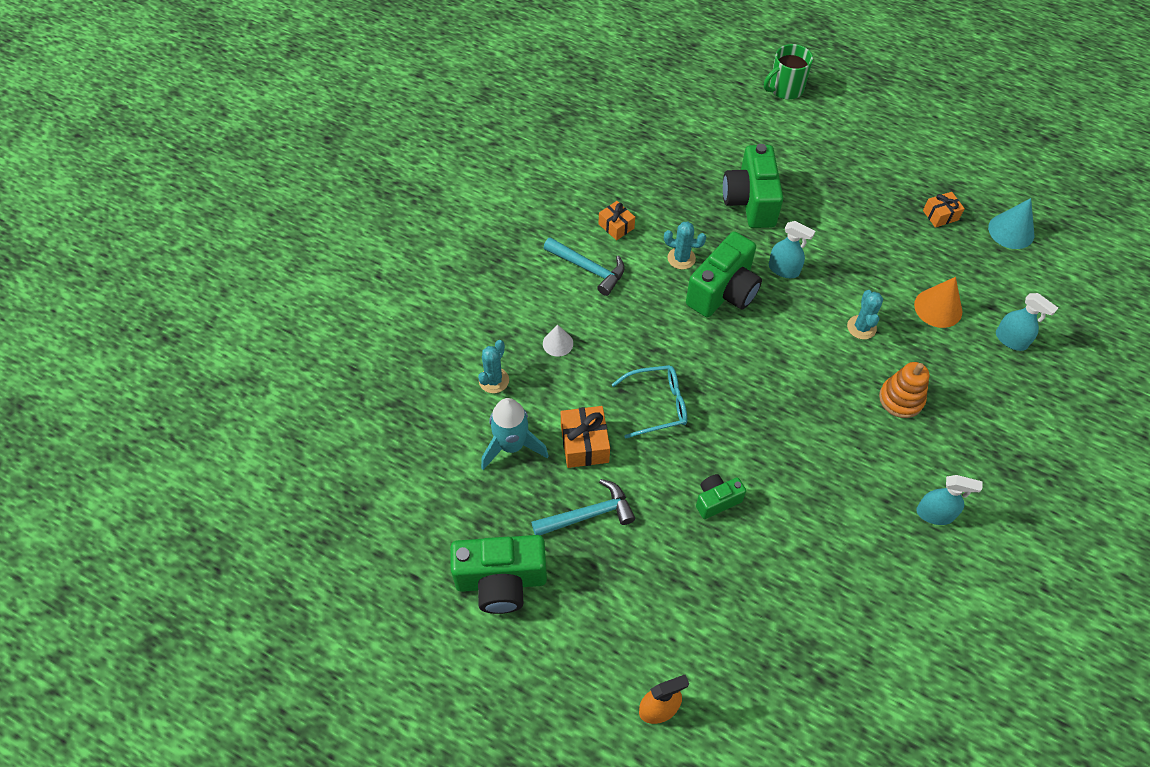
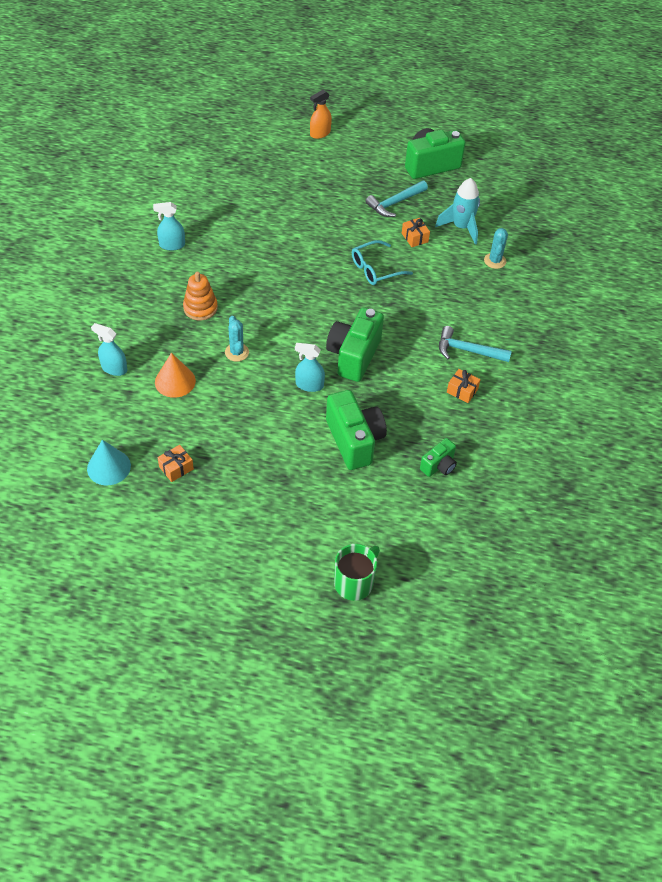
camera: 160 degrees right, 5 degrees down
white cone [543,325,573,357] -> none
orange gift [561,406,610,468] -> orange gift [402,218,430,247], size x0.66
turquoise cactus [664,221,706,269] -> none
green camera [696,474,746,519] -> green camera moved to [420,438,457,477]

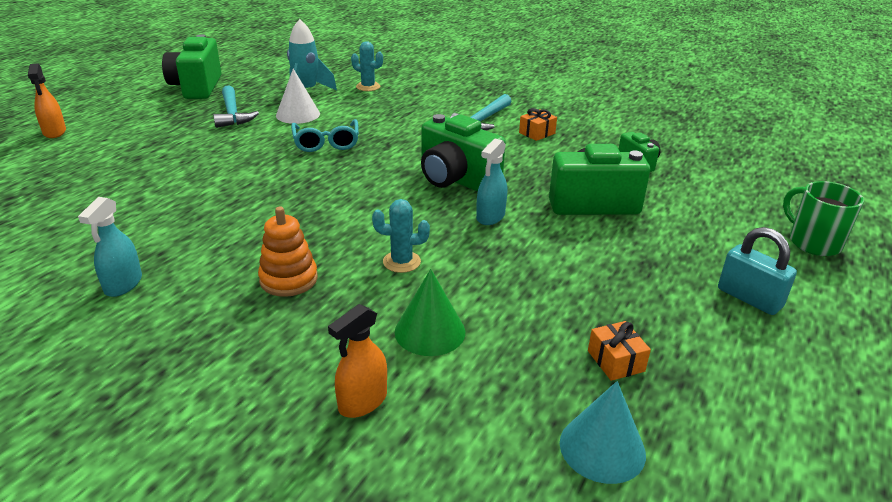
camera: 70 degrees left, 20 degrees down
turquoise spray bottle [91,323,127,376] -> orange spray bottle [328,304,387,418]
orange cone [155,353,196,398] -> green cone [395,269,465,356]
orange gift [402,218,430,247] -> white cone [276,69,320,124]
none -> turquoise padlock [718,227,797,315]

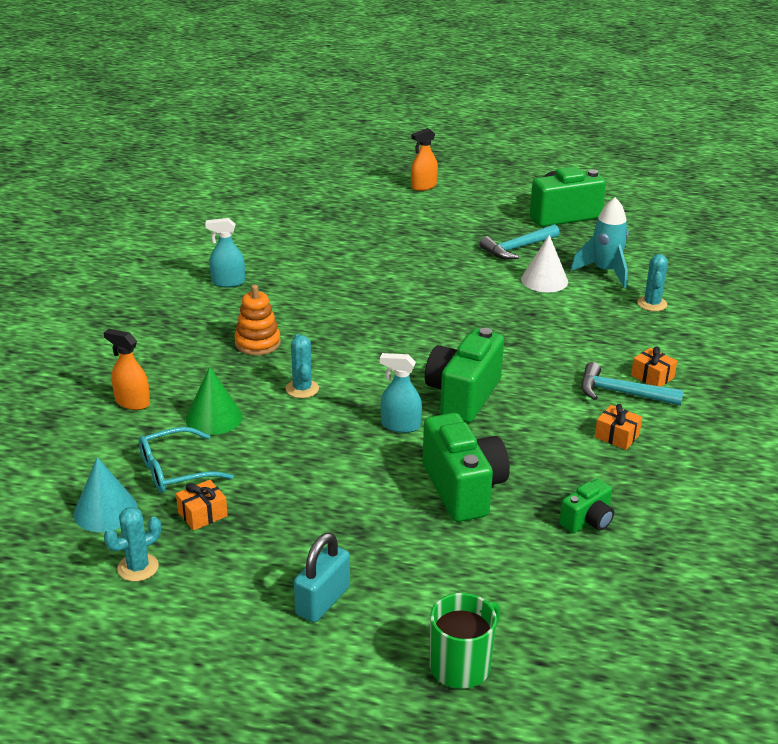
camera: 75 degrees right, 0 degrees up
turquoise glasses [291,119,359,152] -> turquoise glasses moved to [139,427,234,493]
none -> turquoise cactus [104,507,161,582]
none -> orange gift [631,347,677,387]

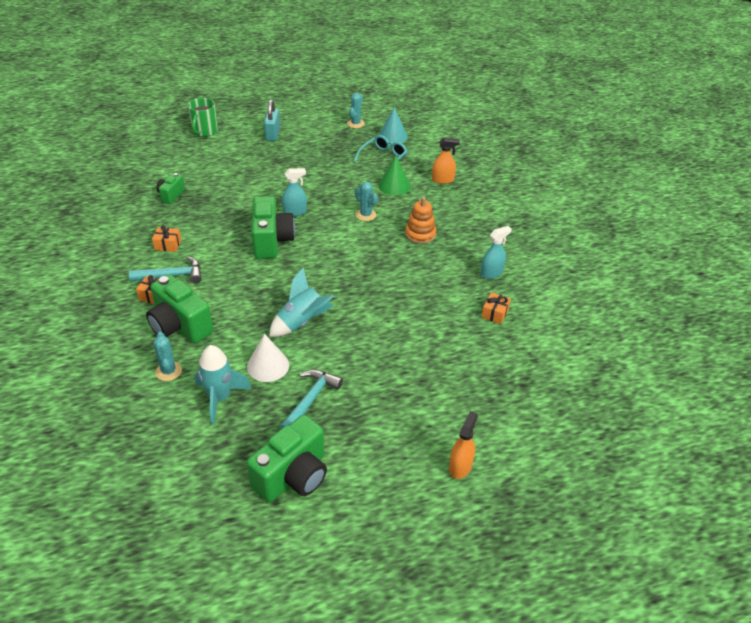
camera: 150 degrees right, 10 degrees up
orange gift [176,480,228,531] -> orange gift moved to [481,292,511,324]
green camera [422,413,510,522] -> green camera moved to [146,274,213,343]
none -> turquoise rocket [269,268,334,337]

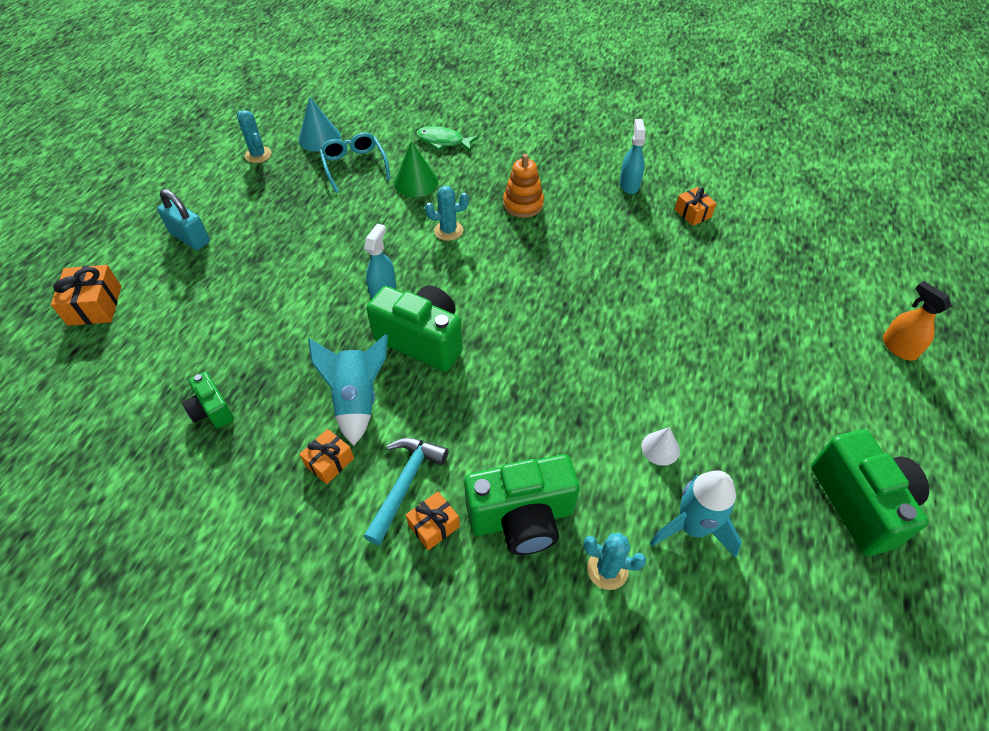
camera: 55 degrees left, 10 degrees up
green mug [188,98,218,137] -> orange gift [51,265,121,326]
white cone [247,334,289,382] -> white cone [641,427,680,466], size x0.63
turquoise rocket [269,268,334,337] -> turquoise rocket moved to [308,334,388,446]
turquoise hammer [280,370,343,429] -> none
orange spray bottle [432,137,460,184] -> green fish [416,126,478,152]

